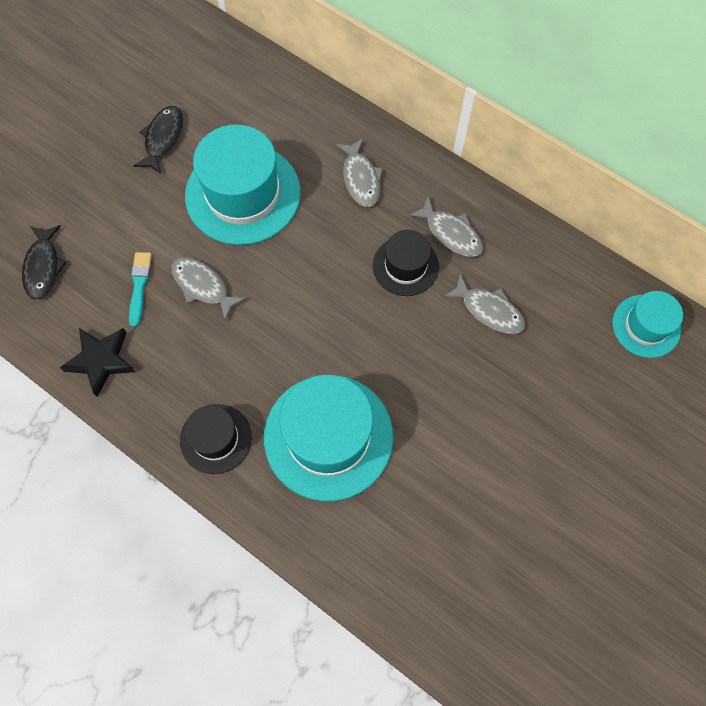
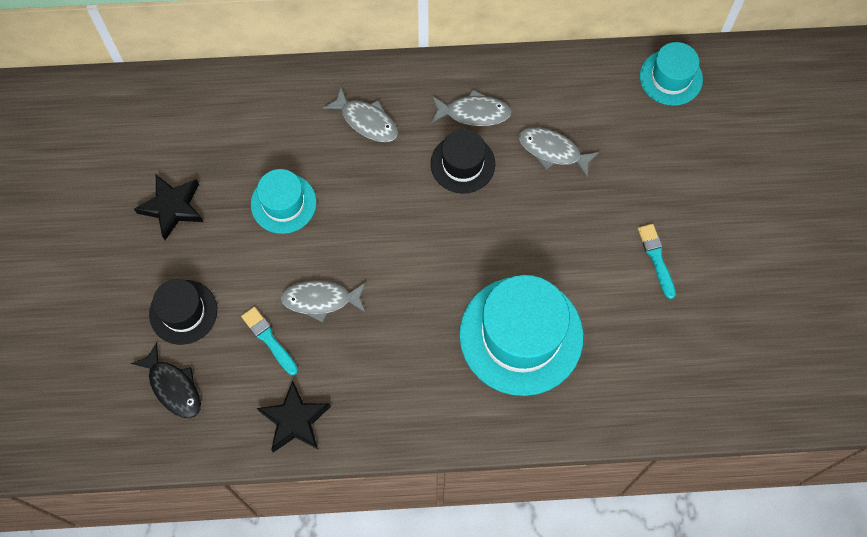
camera: 40 degrees left, 0 degrees up
black fish [133,106,183,174] -> black star [134,175,203,240]
black hat [180,404,252,474] -> black hat moved to [149,279,217,345]
turquoise hat [185,124,301,245] -> turquoise hat [251,169,317,234], size x0.55
grey fish [443,274,525,334] -> grey fish turned 150 degrees counterclockwise [519,127,599,178]
none -> turquoise brush [638,224,676,299]

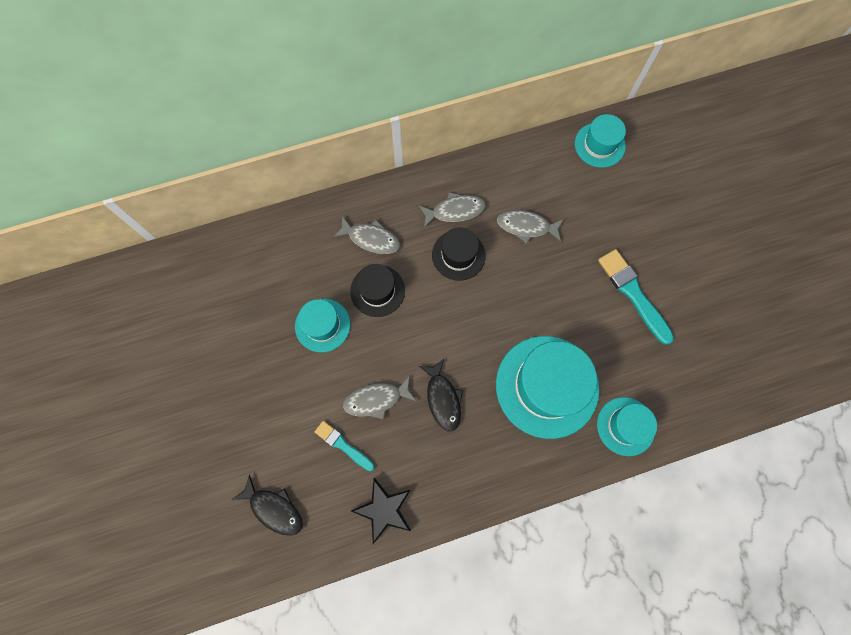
camera: 15 degrees left, 5 degrees up
black star [134,175,203,240] -> none
black hat [149,279,217,345] -> black hat moved to [350,264,405,317]
turquoise brush [638,224,676,299] -> turquoise brush [598,249,674,345], size x1.64
none -> black fish [419,359,463,431]
none -> turquoise hat [597,397,657,456]

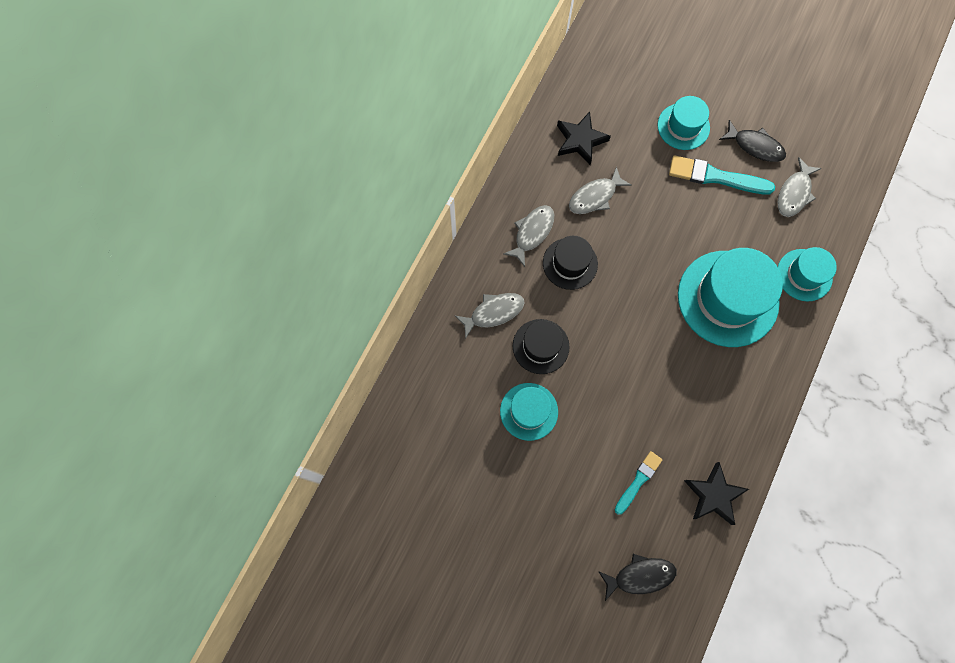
camera: 45 degrees left, 0 degrees up
turquoise brush [315,421,375,471] -> turquoise brush turned 135 degrees clockwise [615,451,662,514]
grey fish [343,376,416,419] -> grey fish moved to [778,157,822,217]
black fish [419,359,463,431] -> black fish moved to [719,120,786,162]
turquoise hat [575,114,626,168] -> turquoise hat moved to [658,96,710,150]
none -> black star [557,112,611,165]

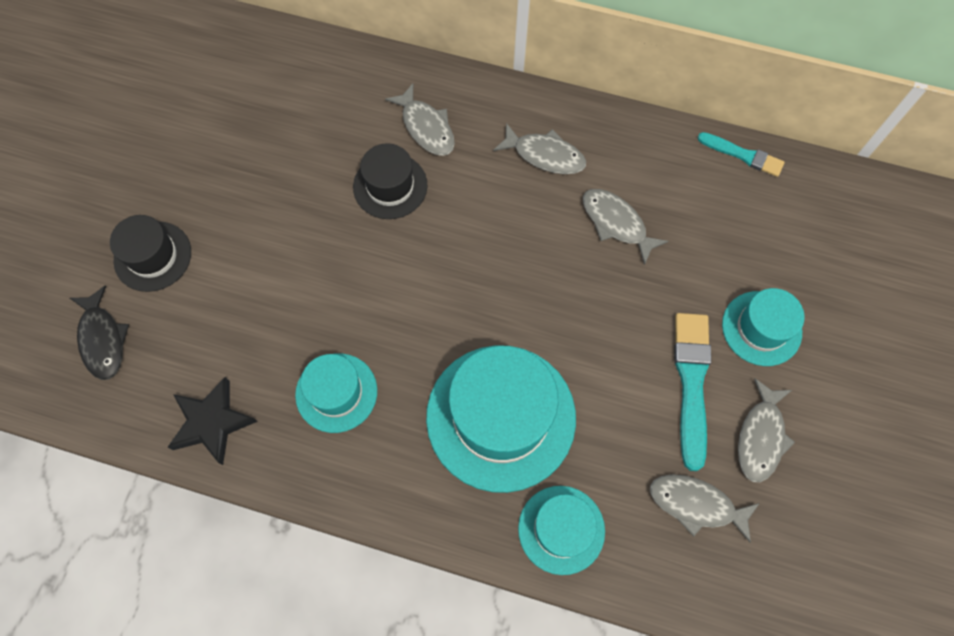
camera: 80 degrees right, 5 degrees down
turquoise hat [500,383,558,441] -> turquoise hat moved to [295,353,377,433]
black hat [543,236,598,290] -> black hat moved to [110,215,191,292]
black star [557,112,611,165] -> none
turquoise brush [615,451,662,514] -> turquoise brush moved to [698,132,784,177]
black fish [719,120,786,162] -> grey fish [738,378,795,482]

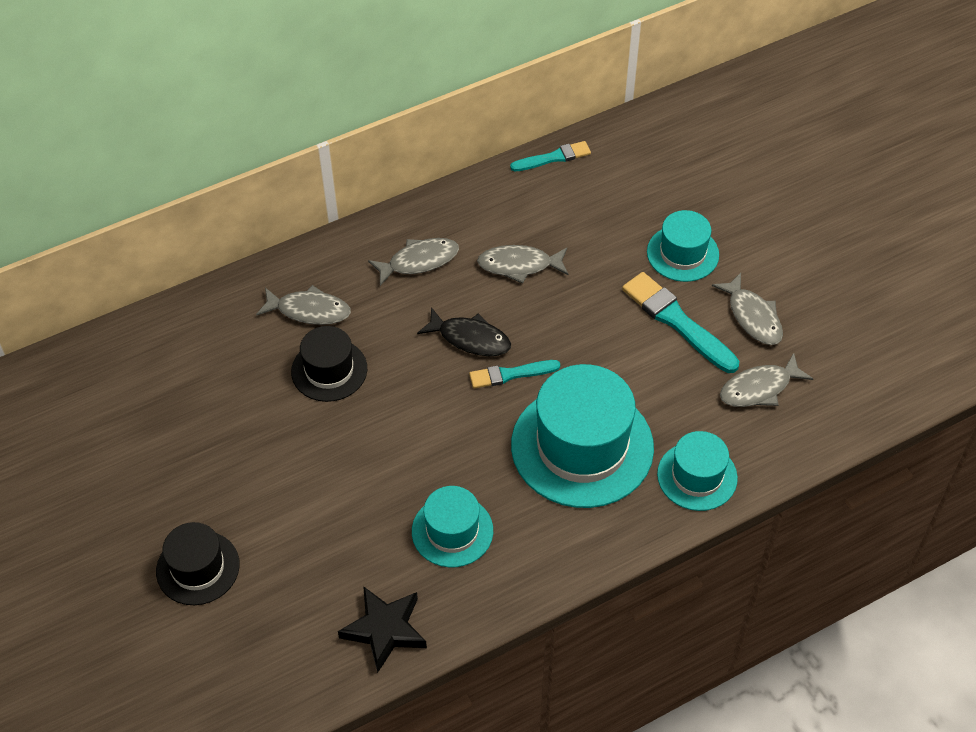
camera: 45 degrees left, 15 degrees down
black fish [70,285,129,380] -> black fish moved to [417,307,511,356]
none -> turquoise brush [469,360,560,389]

